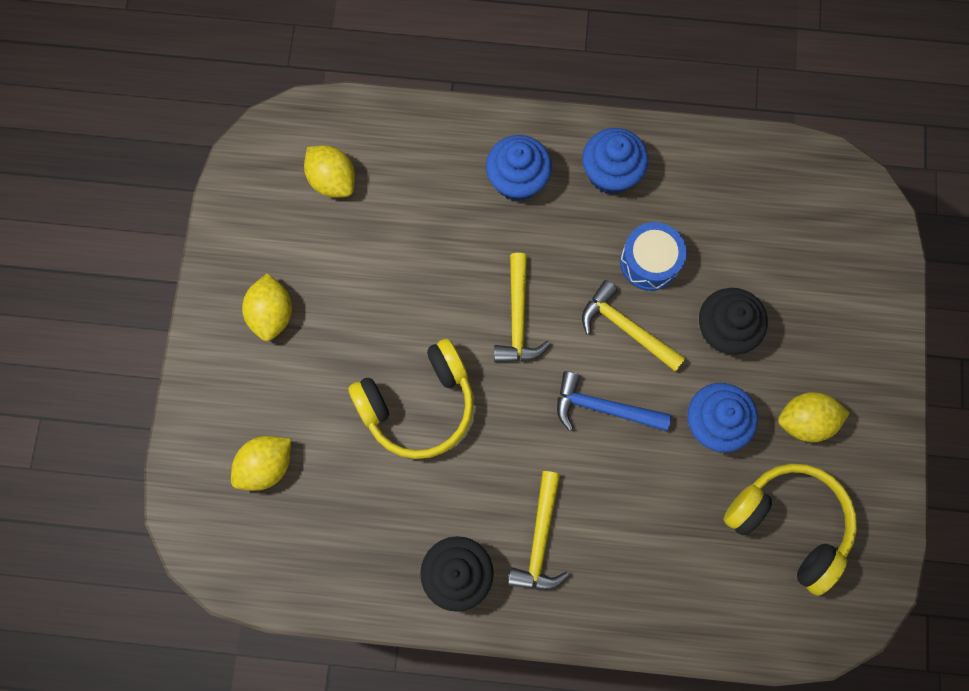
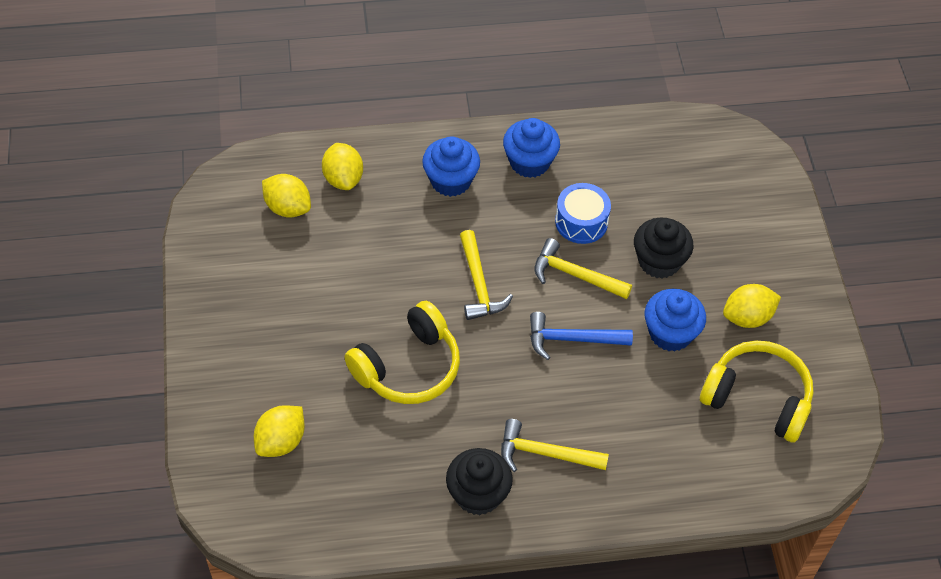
camera: 15 degrees left, 20 degrees down
yellow lemon [242,273,292,341] -> yellow lemon moved to [322,143,363,190]
yellow hammer [508,471,570,590] -> yellow hammer turned 105 degrees clockwise [501,419,609,472]

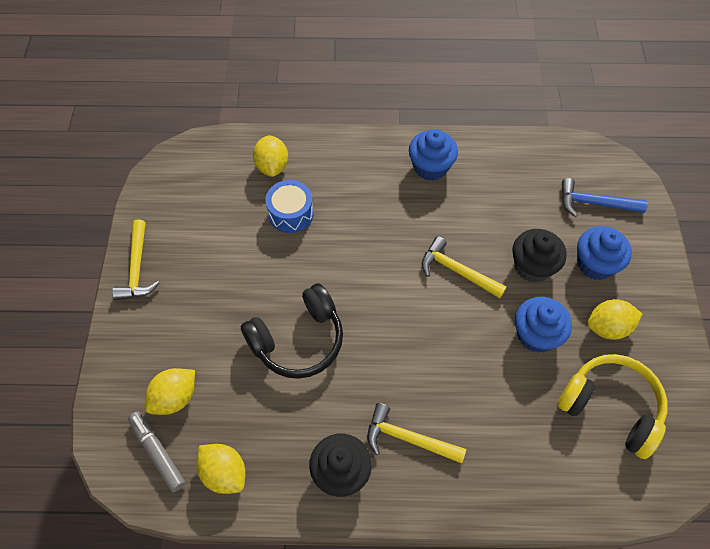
camera: 10 degrees right, 5 degrees up
yellow lemon [262,174,311,218] -> yellow lemon moved to [197,444,245,494]
yellow headphones [344,301,460,404] -> black headphones [241,283,343,379]
blue cupcake [422,136,480,197] -> blue cupcake moved to [577,226,632,280]
yellow hammer [460,230,513,320] -> yellow hammer moved to [112,219,160,300]
blue hammer [530,312,633,360] -> blue hammer moved to [562,178,648,217]
blue drum [555,183,611,244] -> blue drum moved to [265,180,314,233]
none -> grey marker [128,411,186,492]

